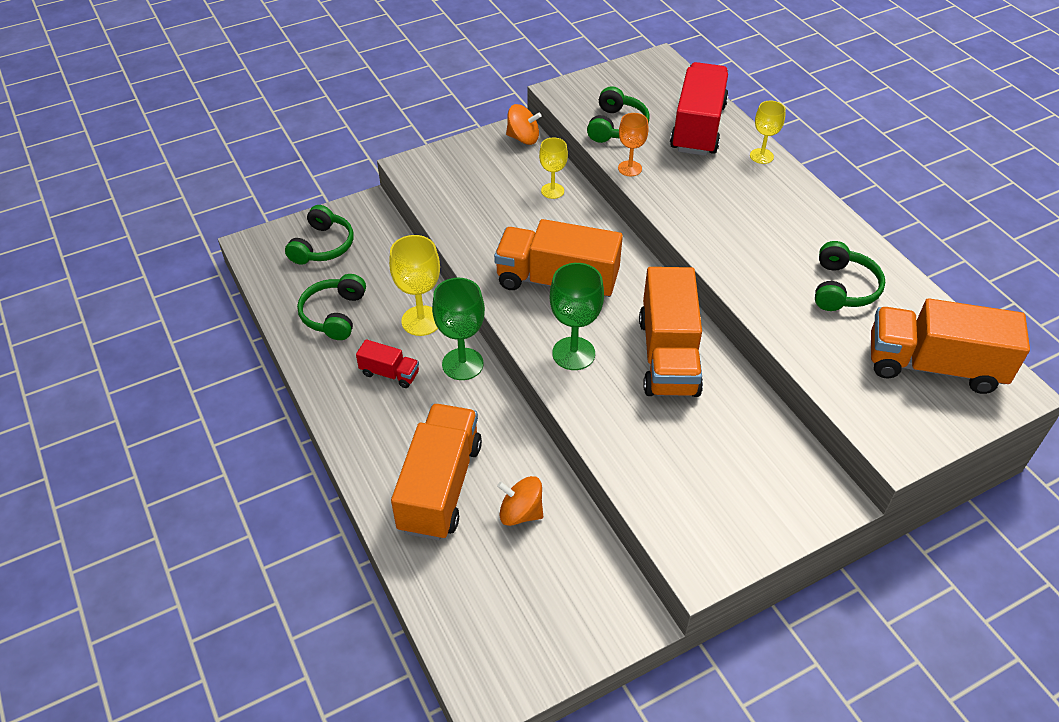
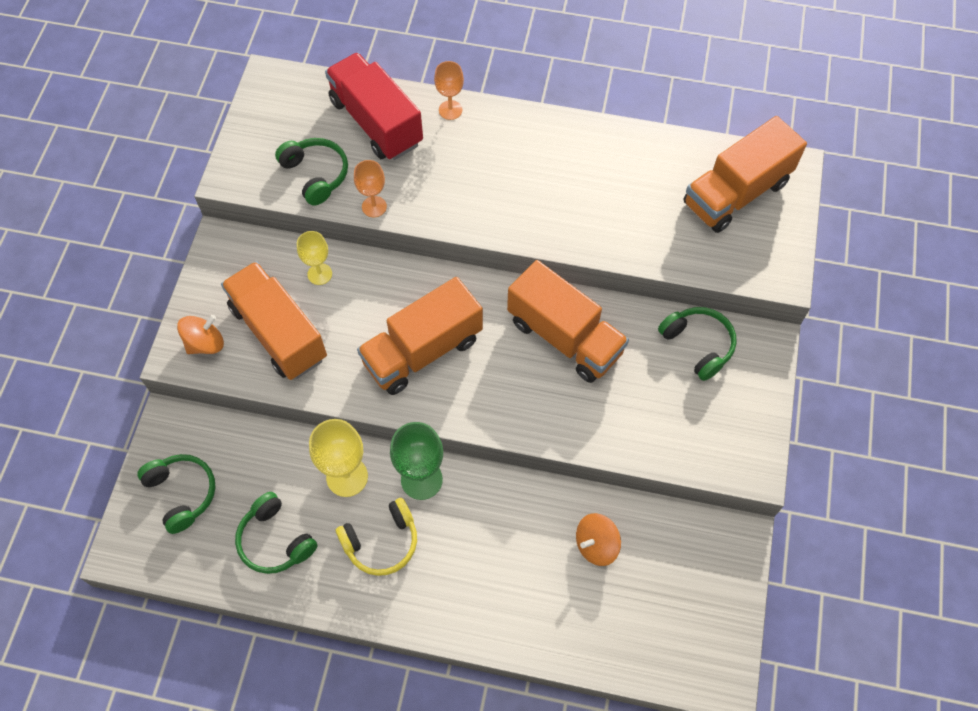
camera: 50 degrees left, 15 degrees up
red truck [356,339,419,388] -> yellow headphones [336,498,417,576]
orange truck [391,404,482,540] -> orange truck moved to [221,261,327,380]
orange spinning top [506,104,541,145] -> orange spinning top moved to [177,315,224,354]
green goblet [550,263,604,370] -> none
yellow goblet [750,101,786,164] -> orange goblet [434,61,464,120]
green headphones [815,241,885,311] -> green headphones moved to [658,307,737,381]

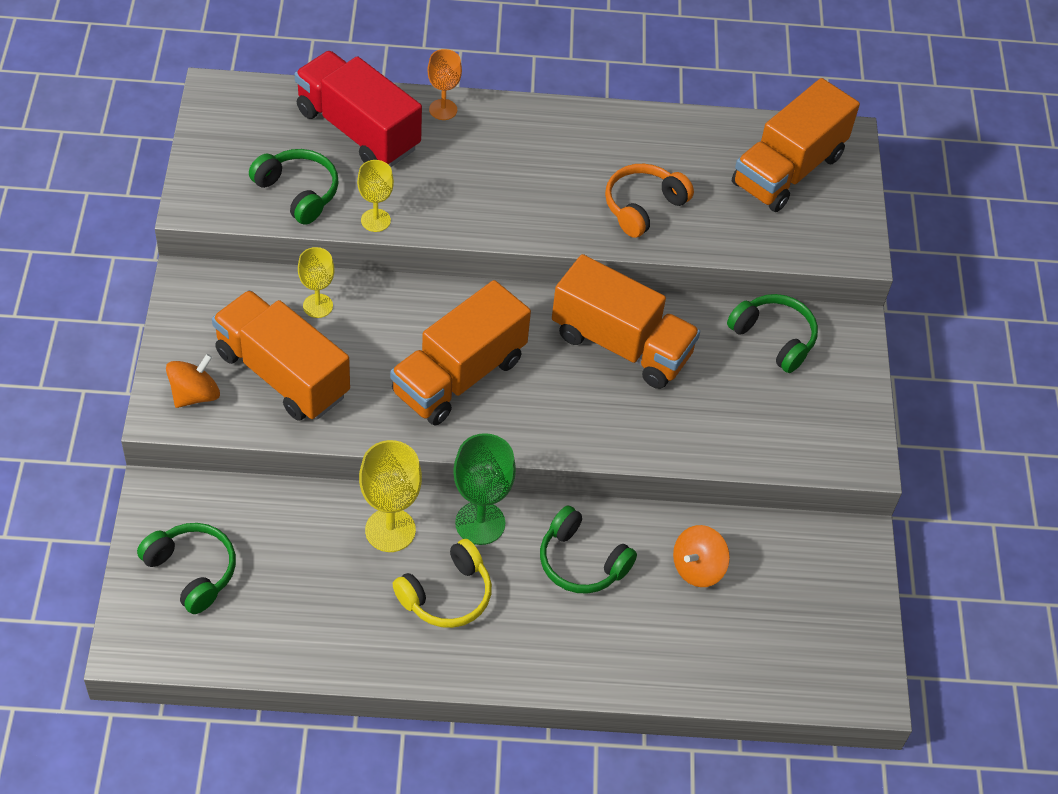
camera: 15 degrees left, 10 degrees down
green headphones [235,492,317,574] -> green headphones moved to [540,506,637,594]
orange goblet [354,160,387,217] -> yellow goblet [357,160,394,232]
none -> orange headphones [605,164,694,238]

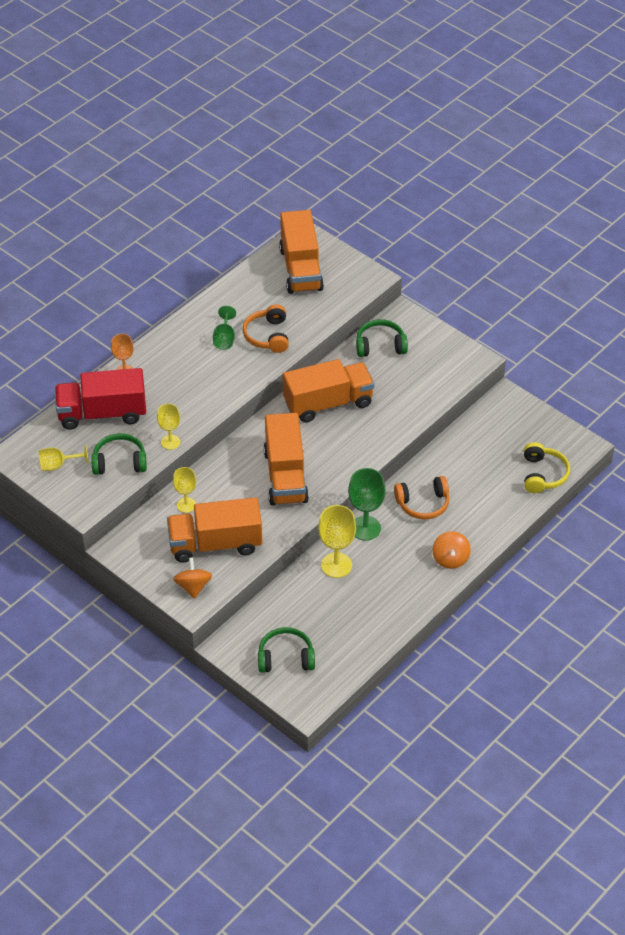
camera: 45 degrees left, 5 degrees down
yellow headphones [393,539,492,628] -> yellow headphones moved to [524,442,570,493]
green headphones [540,506,637,594] -> orange headphones [394,476,449,520]
orange spinning top [673,525,730,587] -> orange spinning top moved to [432,531,471,569]
none -> yellow goblet [39,445,89,471]
none -> green goblet [213,306,236,350]

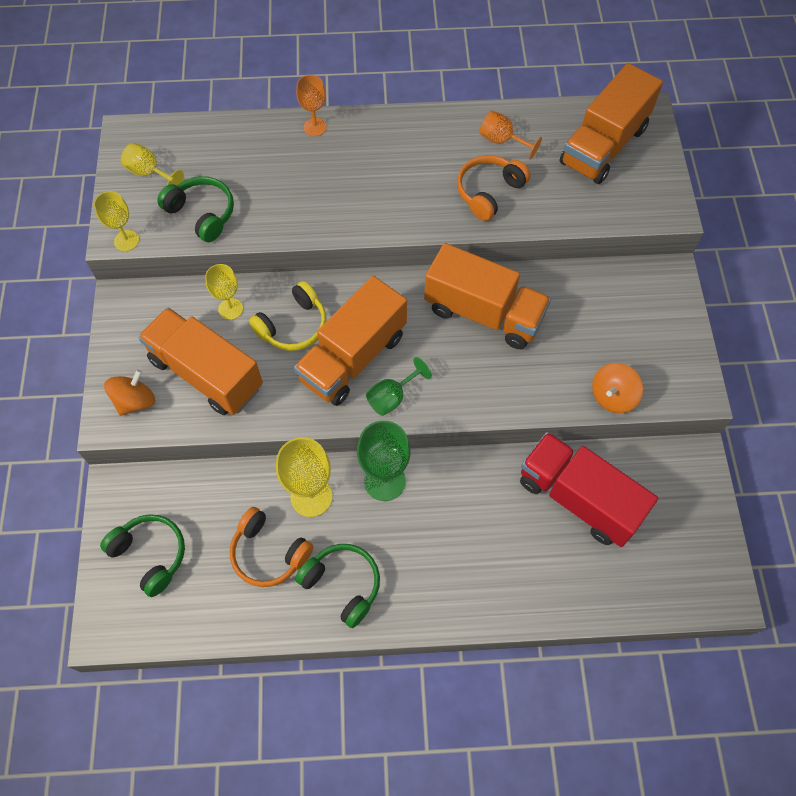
camera: 45 degrees right, 15 degrees up
red truck [55,368,146,430] -> red truck moved to [520,432,658,547]
yellow goblet [157,404,180,450] -> yellow goblet moved to [94,191,139,251]
green goblet [213,306,236,350] -> green goblet moved to [366,357,432,416]
green headphones [356,319,408,357] -> green headphones moved to [295,544,380,628]
orange headphones [394,476,449,520] -> orange headphones moved to [230,507,313,587]
orange spinning top [432,531,471,569] -> orange spinning top moved to [592,363,643,413]
yellow headphones [524,442,570,493] -> yellow headphones moved to [249,281,327,351]
none -> orange goblet [479,110,542,160]

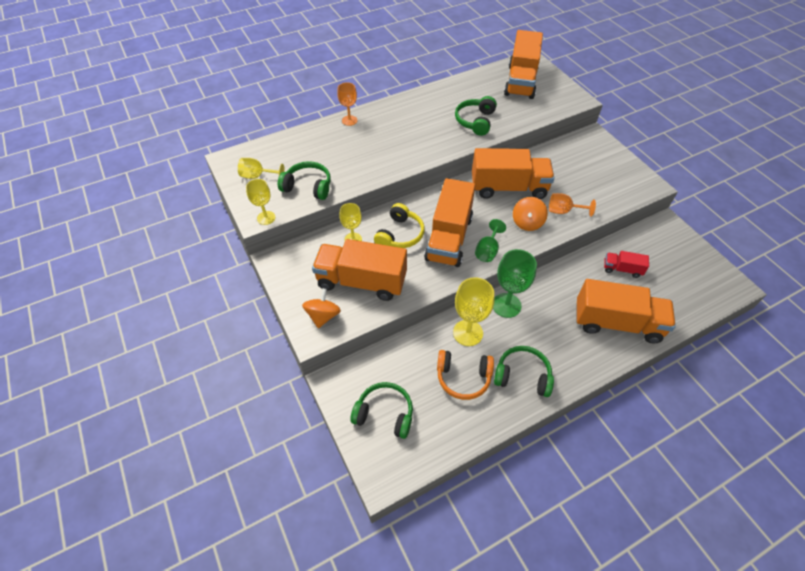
camera: 25 degrees left, 10 degrees down
orange headphones [457,155,531,221] -> green headphones [455,96,497,136]
orange goblet [479,110,542,160] -> orange goblet moved to [549,193,596,217]
red truck [520,432,658,547] -> red truck [604,251,649,278], size x0.48
orange spinning top [592,363,643,413] -> orange spinning top moved to [513,197,548,231]
none -> orange truck [576,279,676,344]

